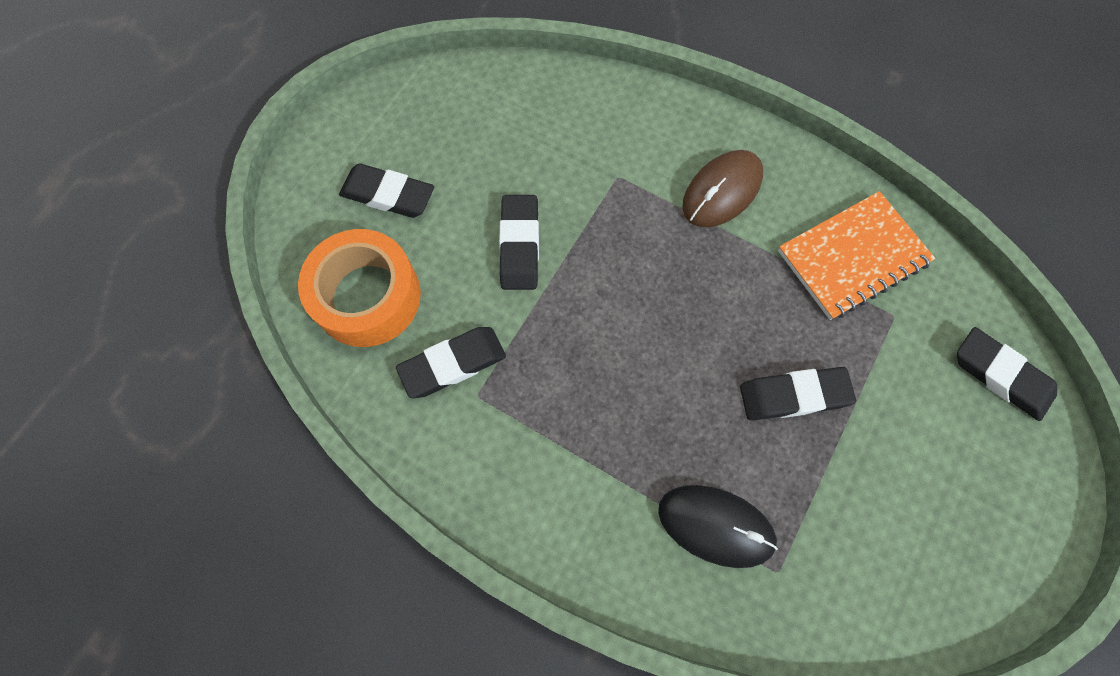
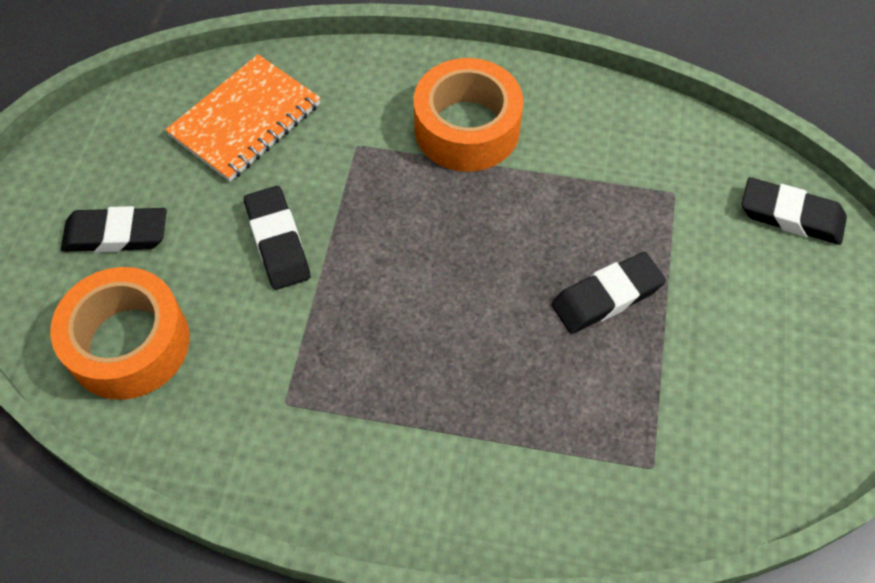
camera: 20 degrees left, 10 degrees down
black eraser [396,327,506,398] -> none
black mouse [658,485,778,568] -> none
brown mouse [683,150,763,227] -> orange tape [414,58,524,172]
orange notebook [778,191,936,320] -> orange notebook moved to [165,54,320,182]

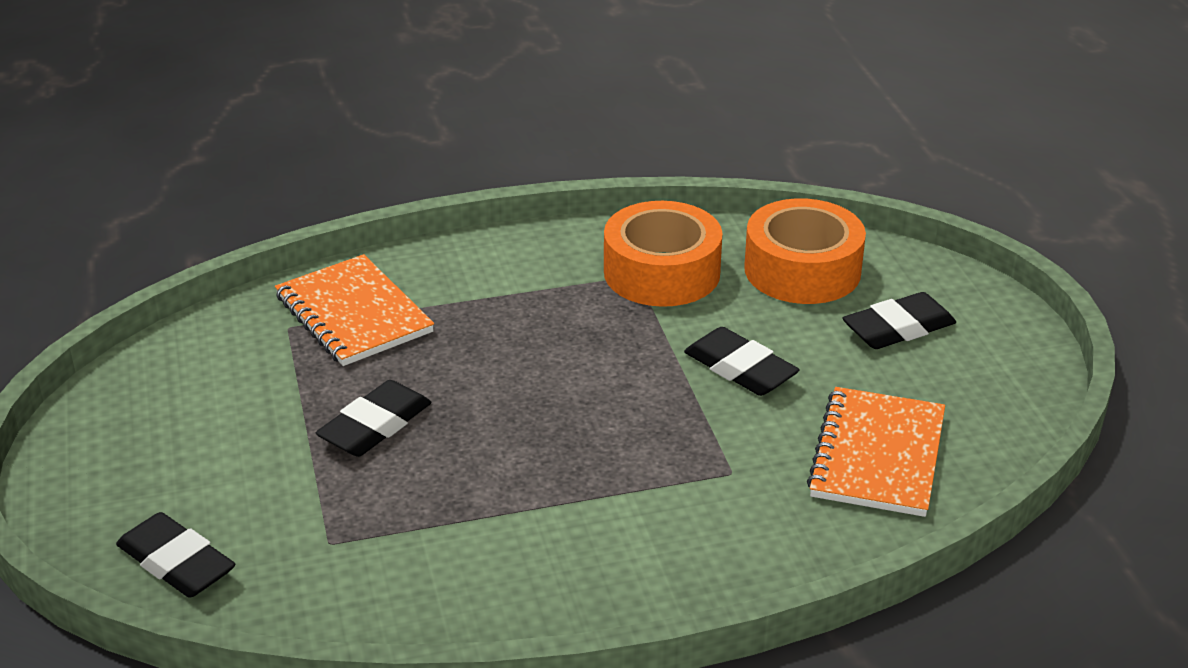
camera: 155 degrees right, 25 degrees down
orange tape [414,58,524,172] -> orange tape moved to [604,201,722,307]
black eraser [741,177,847,245] -> black eraser turned 45 degrees clockwise [116,512,235,598]
none -> orange notebook [275,254,434,366]

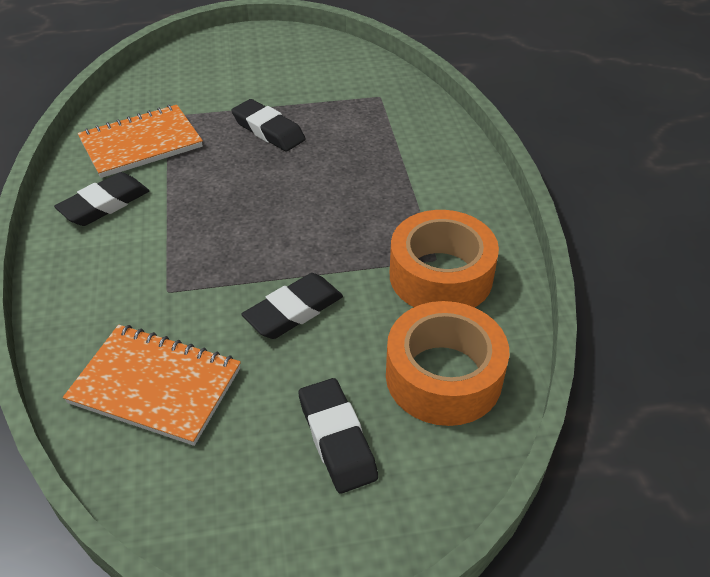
camera: 95 degrees right, 10 degrees up
black eraser [116,512,235,598] -> black eraser moved to [54,172,149,226]
orange notebook [275,254,434,366] -> orange notebook moved to [78,105,203,178]

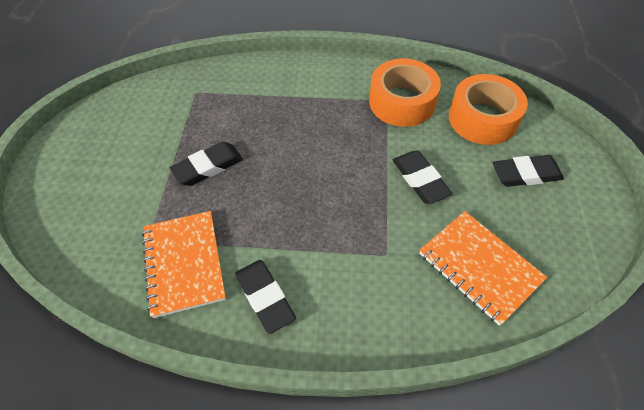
camera: 75 degrees left, 10 degrees up
orange notebook [63,325,241,446] -> orange notebook turned 75 degrees counterclockwise [419,211,547,326]

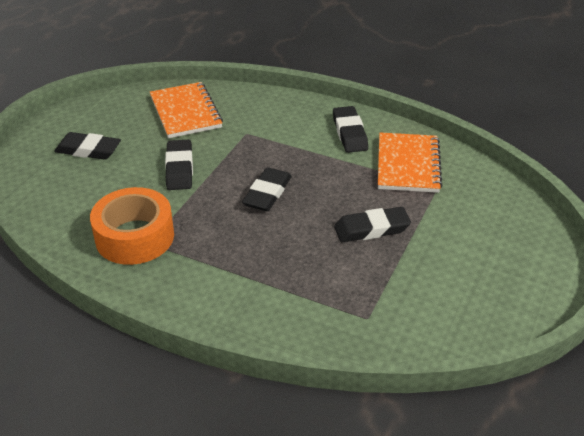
camera: 160 degrees left, 15 degrees down
orange tape [449,74,528,145] -> none
none -> black eraser [242,167,292,211]

